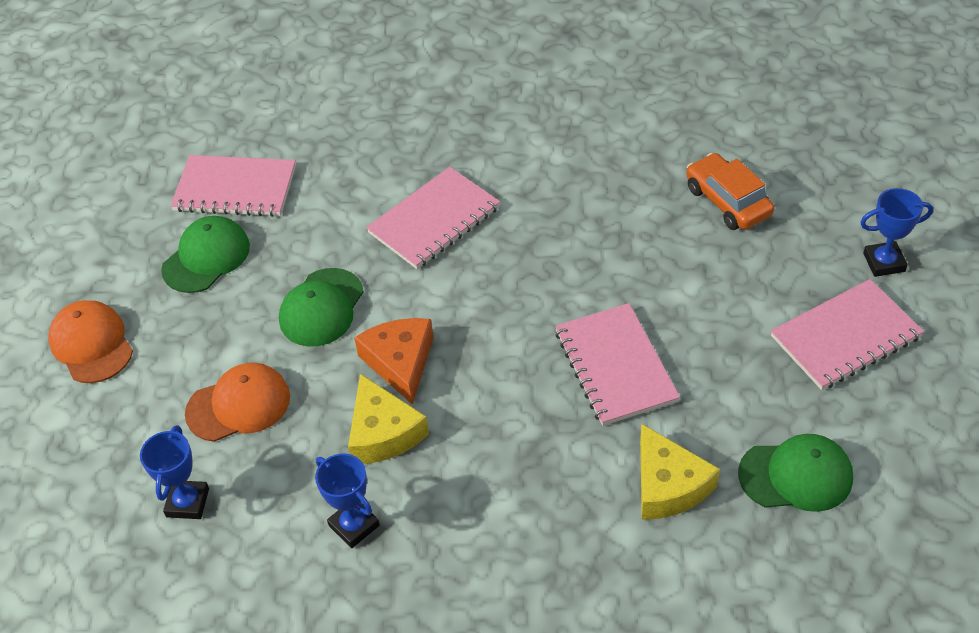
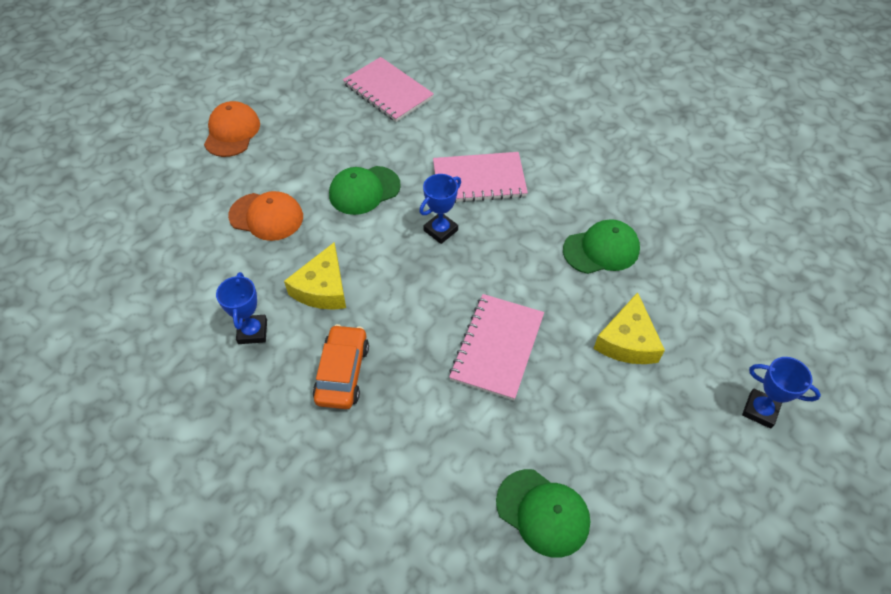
camera: 35 degrees right, 5 degrees up
blue trophy [140,425,209,519] -> blue trophy moved to [419,174,461,244]
green cap [161,216,250,293] -> green cap moved to [563,219,640,274]
orange cheese [354,318,434,405] -> none
yellow cheese [640,423,720,520] -> yellow cheese moved to [593,292,665,364]
orange car [686,153,774,230] -> orange car moved to [313,324,369,409]
pink notebook [771,279,924,390] -> none

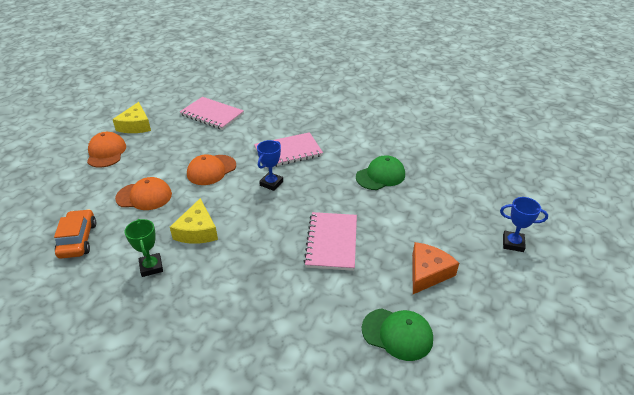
camera: 15 degrees left, 15 degrees down
blue trophy [216,272,267,344] -> green trophy [124,219,163,277]
orange car [313,324,369,409] -> orange car moved to [54,209,96,259]
green cap [329,166,401,215] -> orange cap [187,154,236,185]
yellow cheese [593,292,665,364] -> yellow cheese moved to [112,102,151,133]
none -> orange cheese [412,242,459,294]

